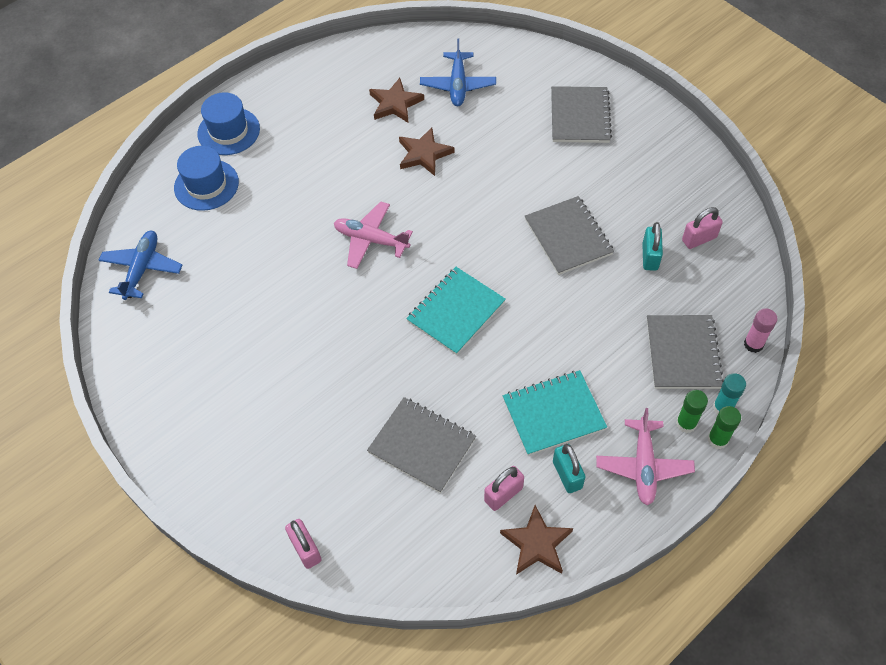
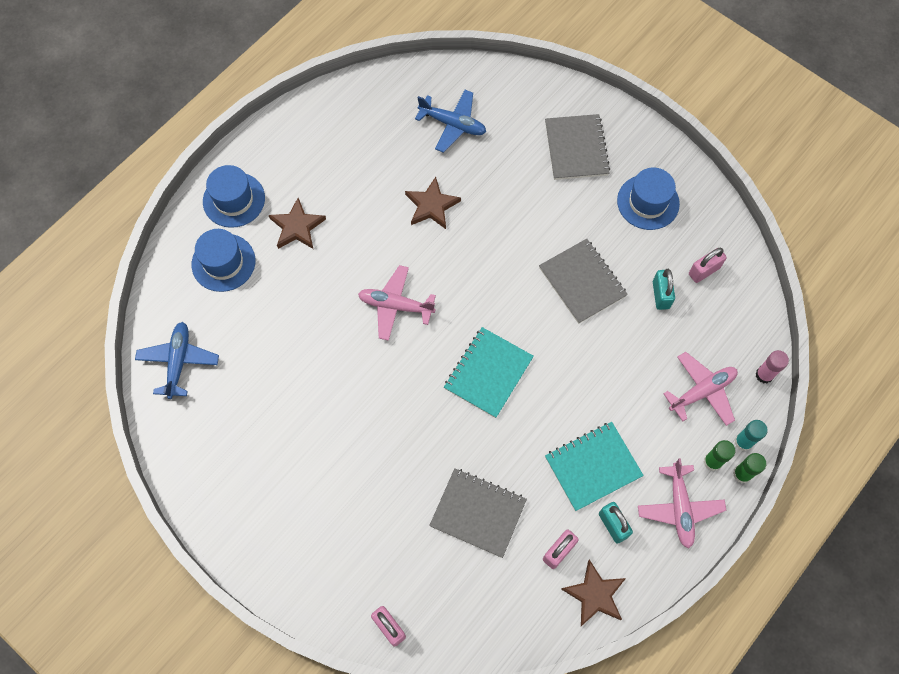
camera: 10 degrees left, 10 degrees up
brown star [369,78,424,123] -> brown star moved to [269,198,326,249]
blue plane [420,38,496,106] -> blue plane turned 60 degrees counterclockwise [415,90,486,153]
grey notebook [647,315,724,389] -> pink plane [663,352,738,426]
none -> blue hat [617,168,680,230]

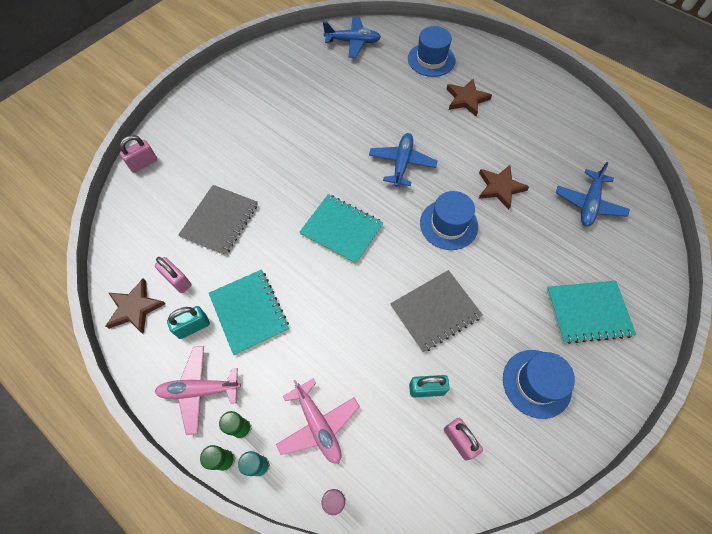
camera: 90 degrees right, 5 degrees down
blue hat [203,165,265,228] -> blue hat moved to [420,191,478,250]
pink plane [358,265,436,341] -> blue plane [369,133,437,187]
grey notebook [545,114,610,180] -> turquoise notebook [546,281,636,344]

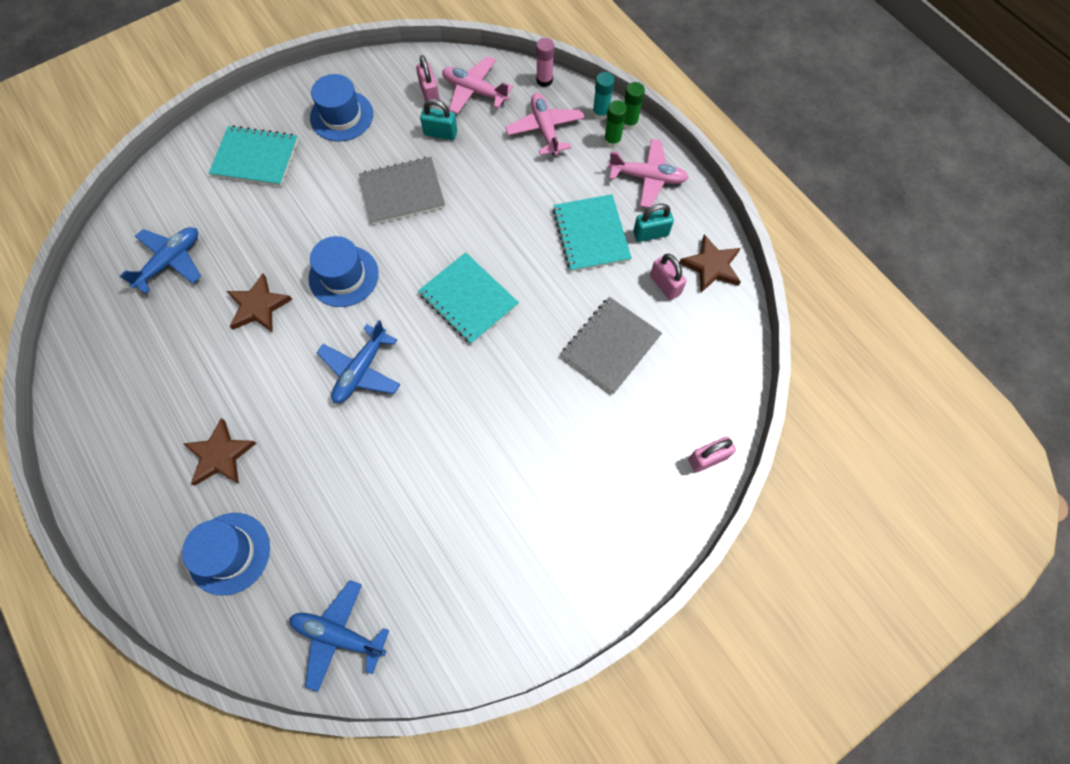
camera: 165 degrees left, 5 degrees up
none -> pink plane [442,56,513,114]

